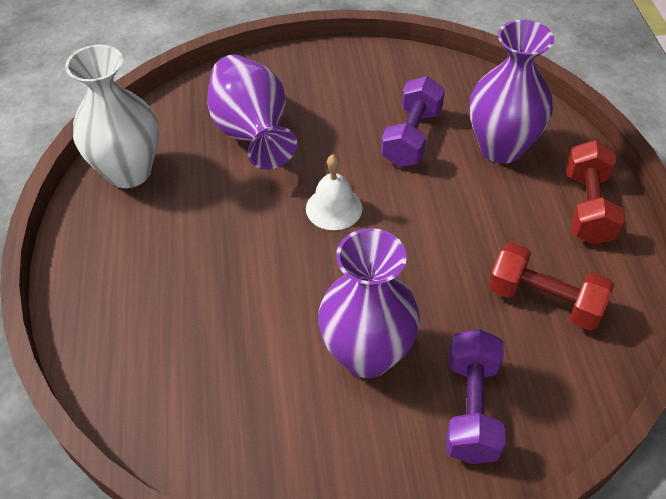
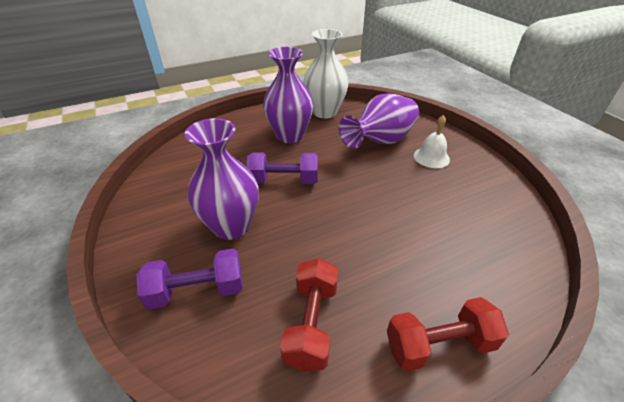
camera: 70 degrees right, 10 degrees down
white bell [306,154,363,230] -> white bell moved to [414,115,450,168]
purple dumbbell [381,76,445,167] -> purple dumbbell moved to [247,153,318,184]
purple vase [469,20,554,164] -> purple vase moved to [263,47,314,143]

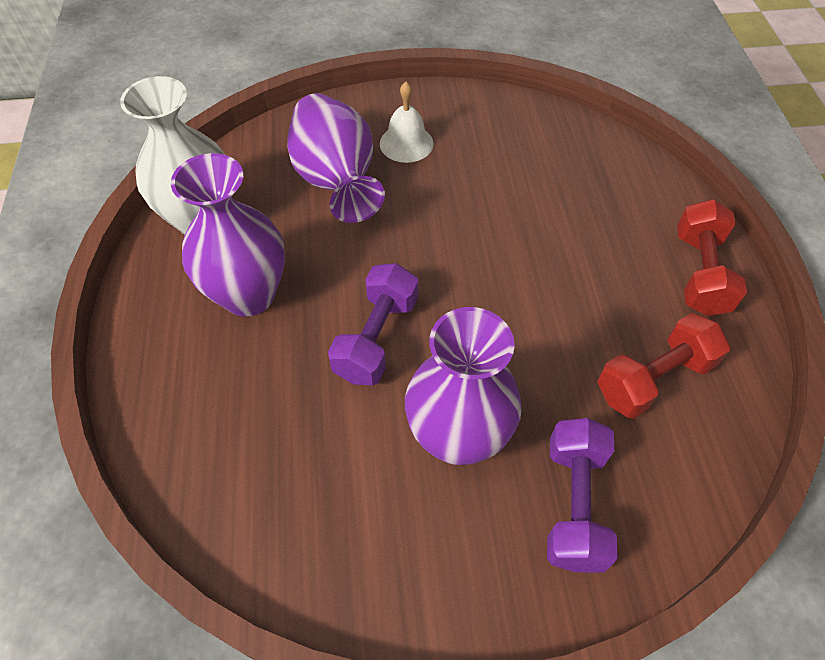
camera: 70 degrees left, 15 degrees up
red dumbbell [280,258,338,372] -> red dumbbell turned 60 degrees counterclockwise [597,313,730,419]

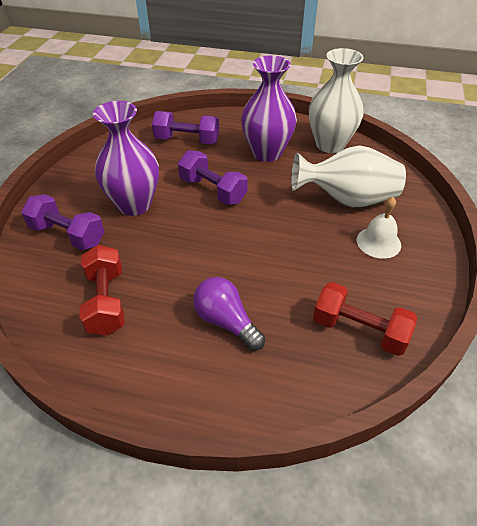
camera: 110 degrees right, 10 degrees down
purple vase [287,93,385,223] -> white vase [291,145,406,207]
red dumbbell [677,199,747,316] -> red dumbbell moved to [313,282,417,356]
none -> purple dumbbell [152,111,219,144]
none -> purple light bulb [193,277,265,351]

